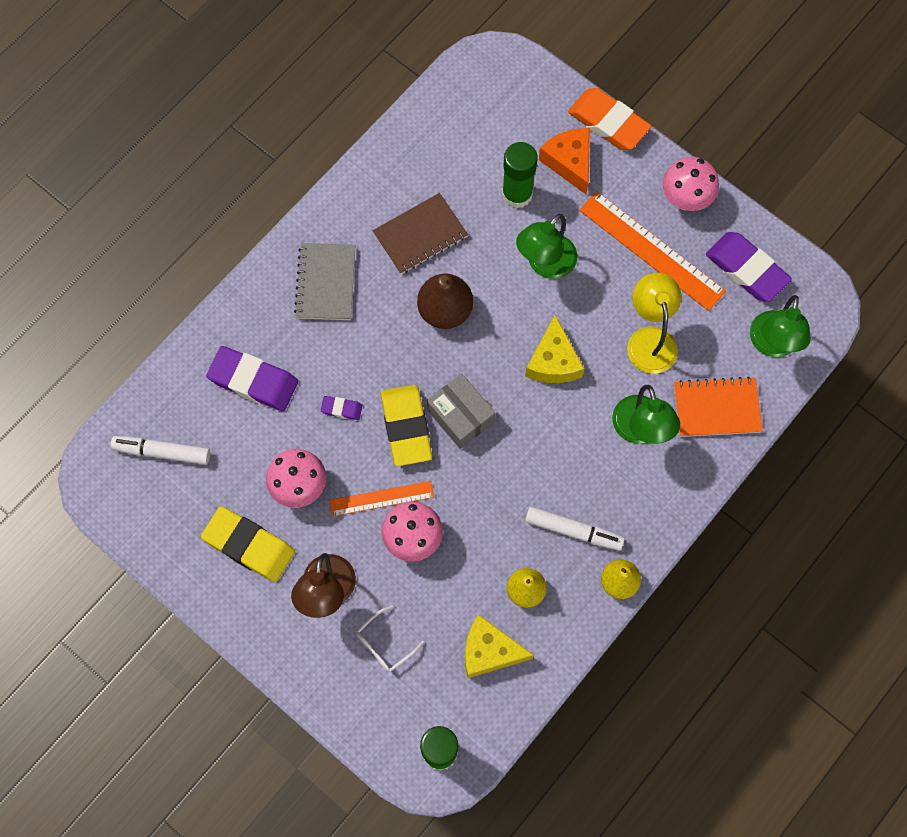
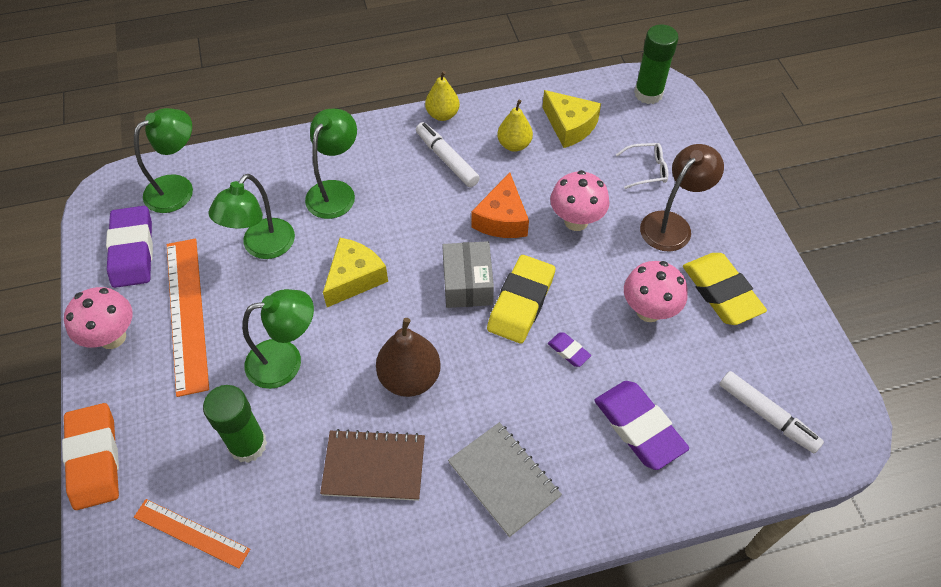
camera: 145 degrees left, 15 degrees down
grey notebook [294,243,356,320] -> grey notebook turned 75 degrees counterclockwise [448,422,562,537]
orange ruler [329,481,434,517] -> orange ruler moved to [134,499,250,569]
orange cheese [539,128,590,194] -> orange cheese moved to [471,173,529,238]
yellow lamp [627,273,681,374] -> green lamp [208,174,295,259]
orange notebook [674,377,762,437] -> none

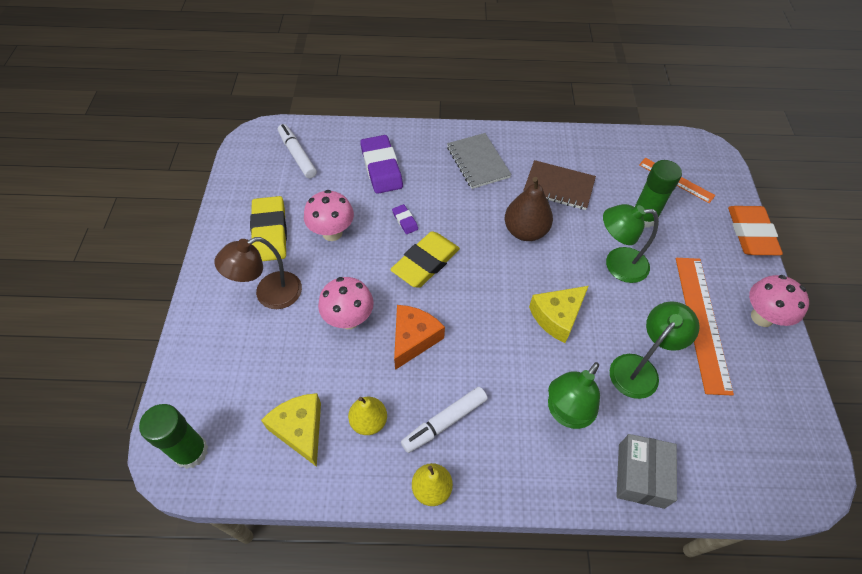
camera: 165 degrees left, 0 degrees up
purple eraser [106,206,153,288] -> none
green lamp [134,108,193,213] -> none
white marker [416,122,480,187] -> white marker turned 75 degrees clockwise [401,387,488,453]
grey box [442,241,494,308] -> grey box moved to [616,434,677,509]
white glasses [616,143,668,189] -> none

